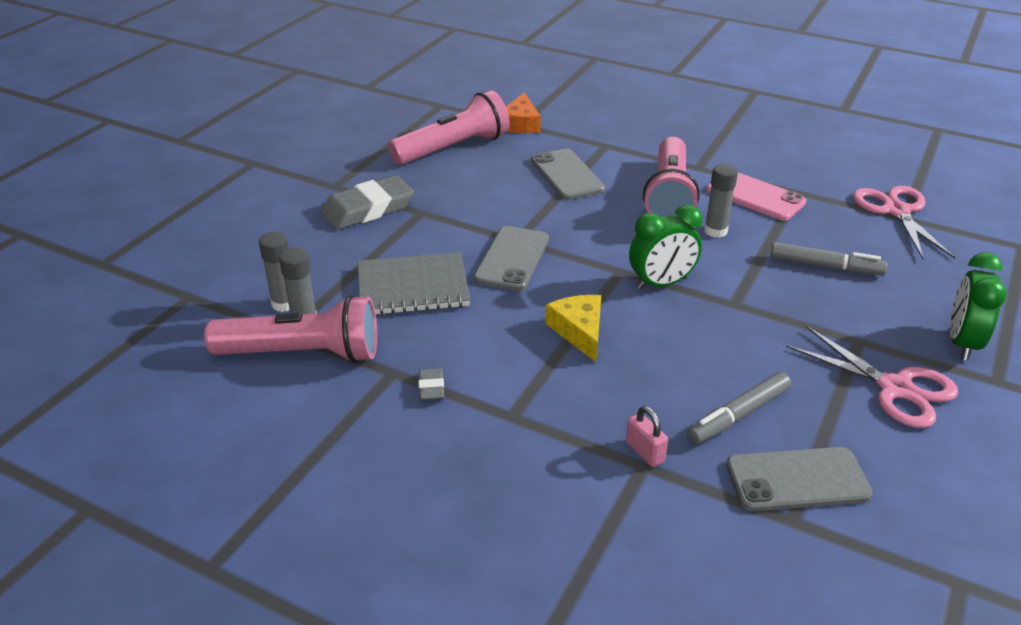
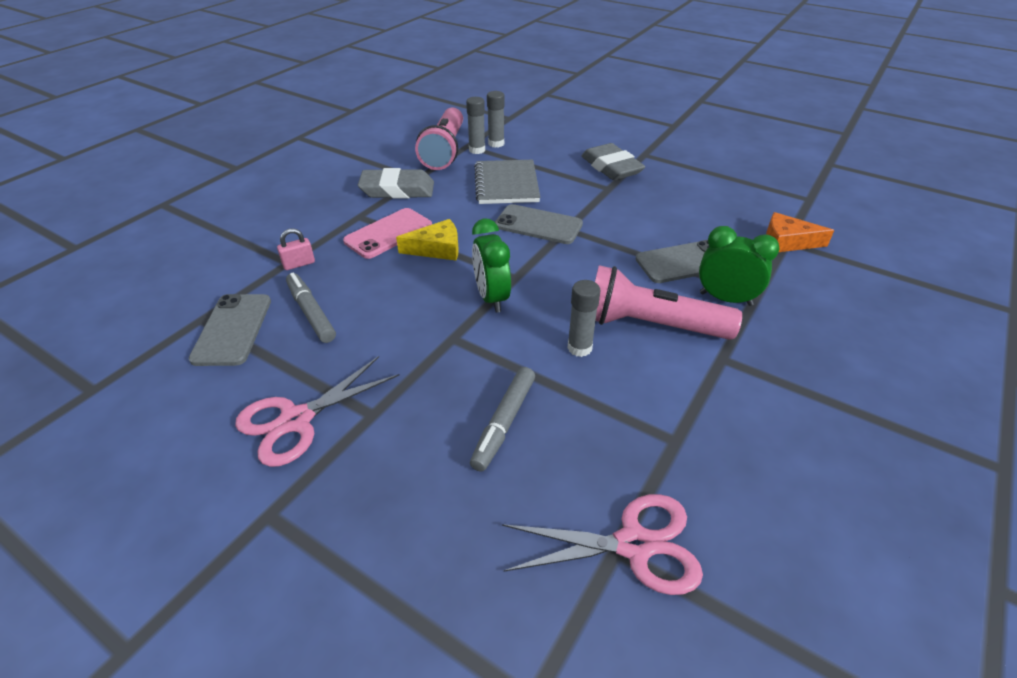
camera: 95 degrees right, 5 degrees up
pink flashlight [388,90,510,165] -> none
grey eraser [418,368,444,401] -> grey eraser [358,168,434,199], size x2.21
pink phone [707,172,806,221] -> pink phone moved to [343,208,432,259]
green clock [950,253,1007,361] -> green clock moved to [699,226,779,306]

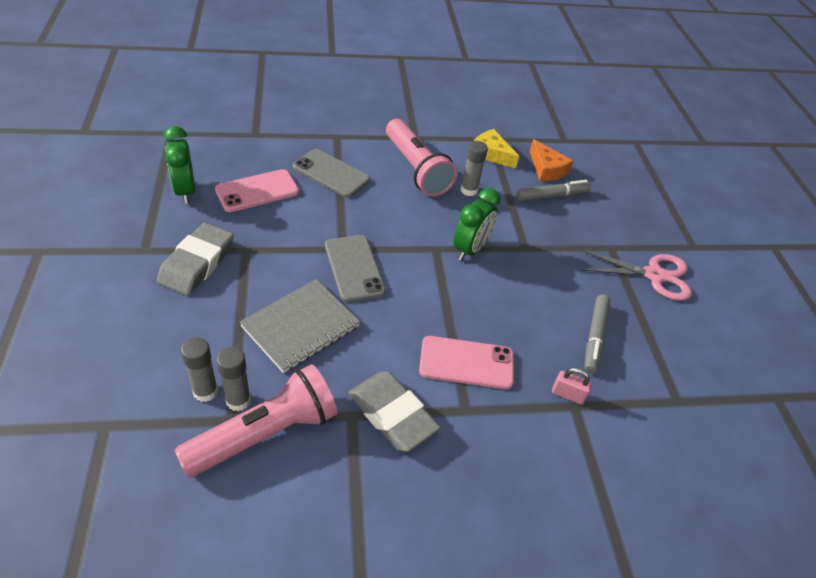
camera: 135 degrees left, 5 degrees up
grey phone [189,294,271,366] -> none
yellow cheese [396,219,459,261] -> yellow cheese moved to [474,129,519,168]
pink scissors [502,494,703,595] -> none
green clock [699,226,779,306] -> green clock moved to [164,126,195,204]
orange cheese [766,212,834,252] -> orange cheese moved to [530,139,573,181]
none -> pink phone [215,169,299,212]

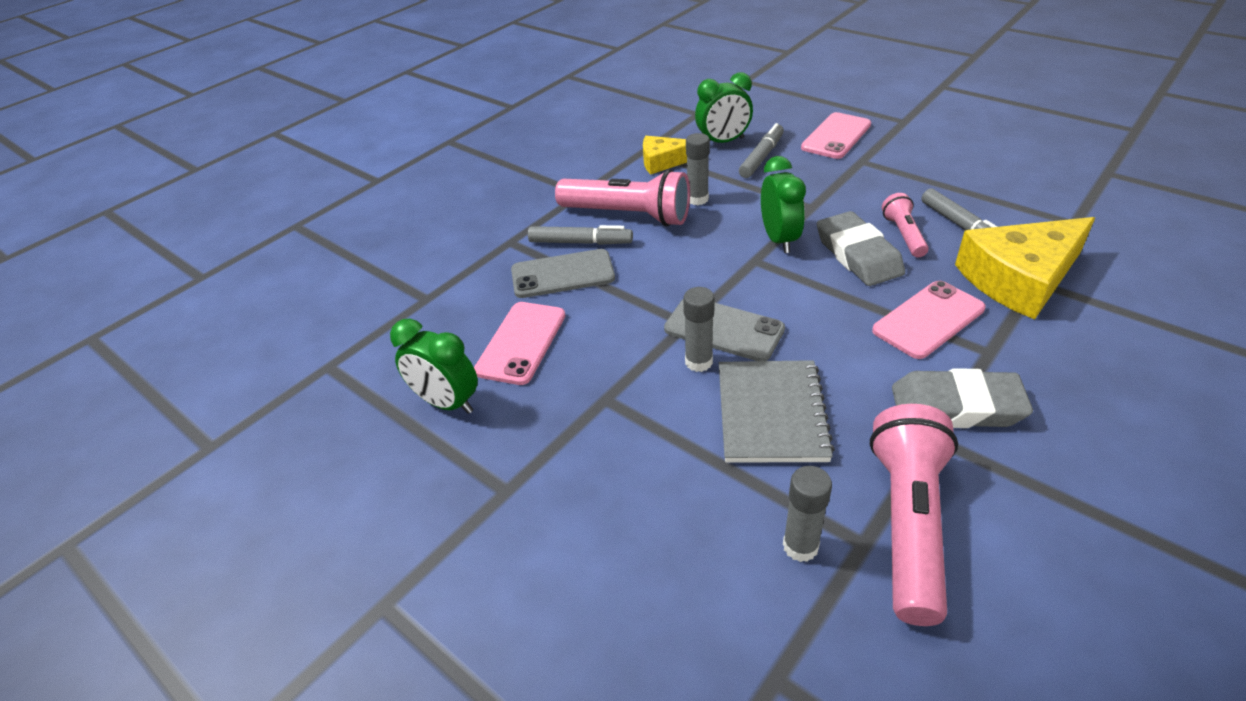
camera: 35 degrees left, 5 degrees down
grey eraser [157,223,234,295] -> grey eraser moved to [817,211,905,286]
grey glue stick [217,347,251,411] -> grey glue stick moved to [683,287,715,372]
orange cheese [530,139,573,181] -> green clock [695,72,753,143]
pink padlock [552,368,592,405] -> yellow cheese [955,217,1095,319]
pink scissors [580,250,692,301] -> none
none -> grey marker [528,225,633,245]
none -> pink phone [801,112,871,159]
none -> pink flashlight [882,193,929,257]

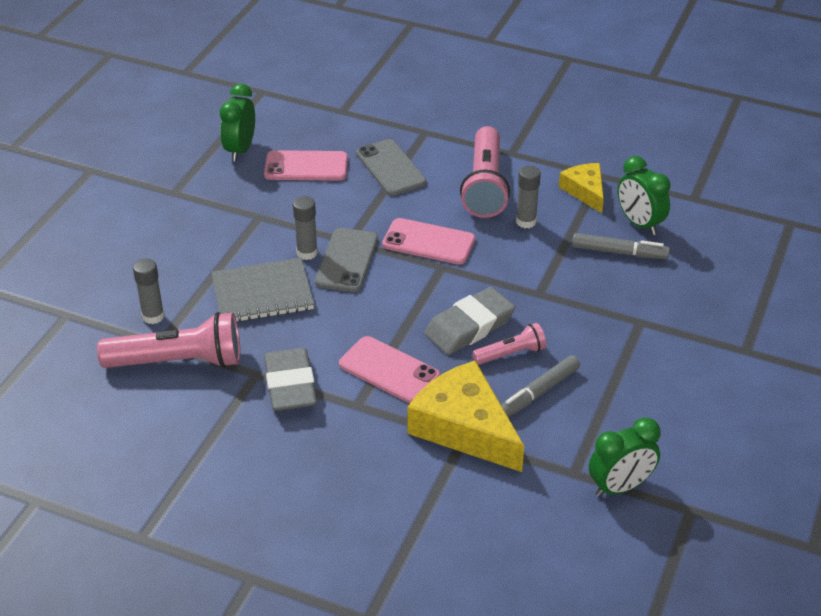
camera: 70 degrees right, 0 degrees up
grey marker [528,225,633,245] -> none
green clock [761,156,806,253] -> green clock moved to [589,417,661,497]
pink phone [801,112,871,159] -> pink phone moved to [382,218,475,265]

